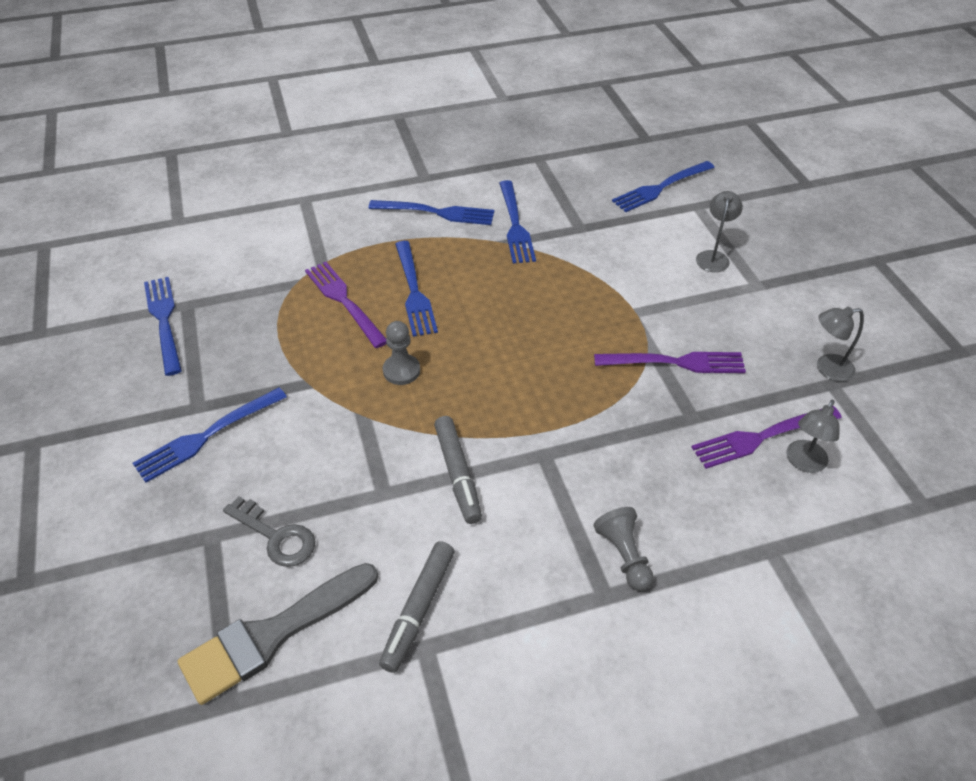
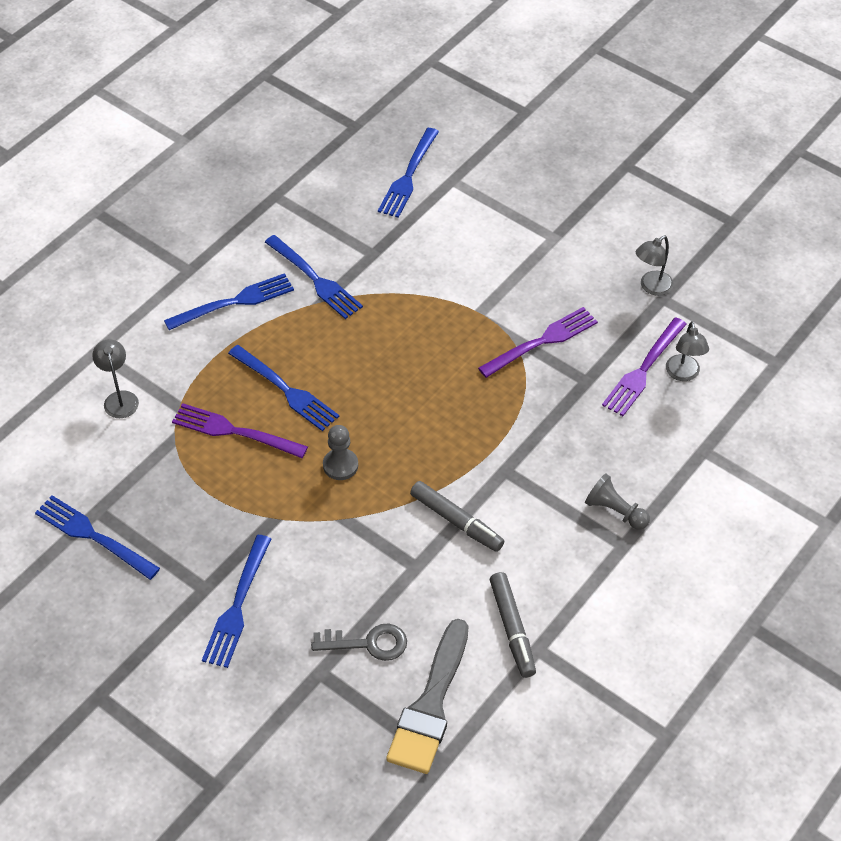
camera: 35 degrees left, 5 degrees up
grey lamp [696,191,743,272] -> grey lamp moved to [92,339,139,418]

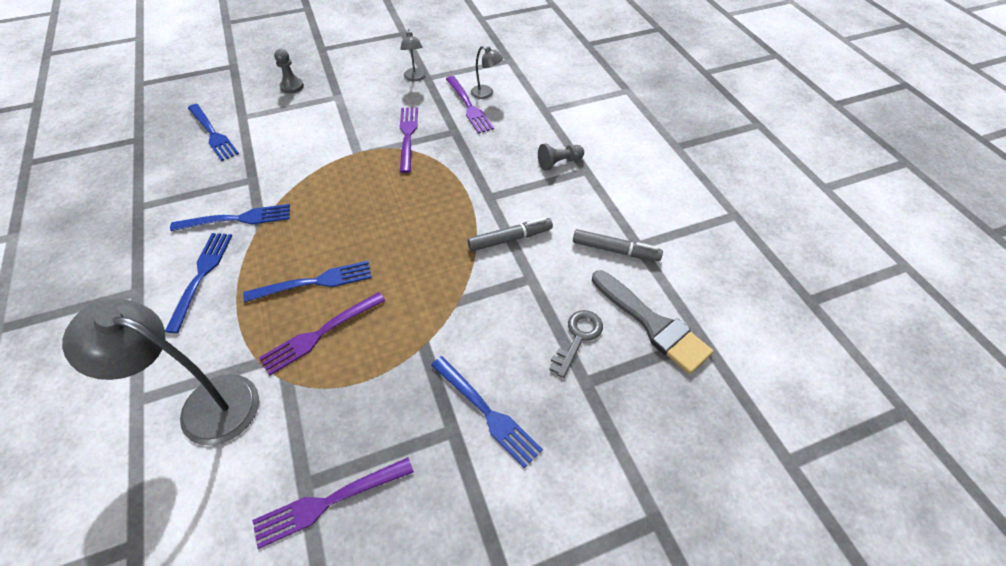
camera: 60 degrees left, 0 degrees up
blue fork [35,495,160,580] -> purple fork [252,457,414,549]
grey lamp [92,339,139,418] -> grey lamp [62,298,259,445], size x2.09
grey pawn [323,425,358,480] -> grey pawn moved to [274,49,304,94]

